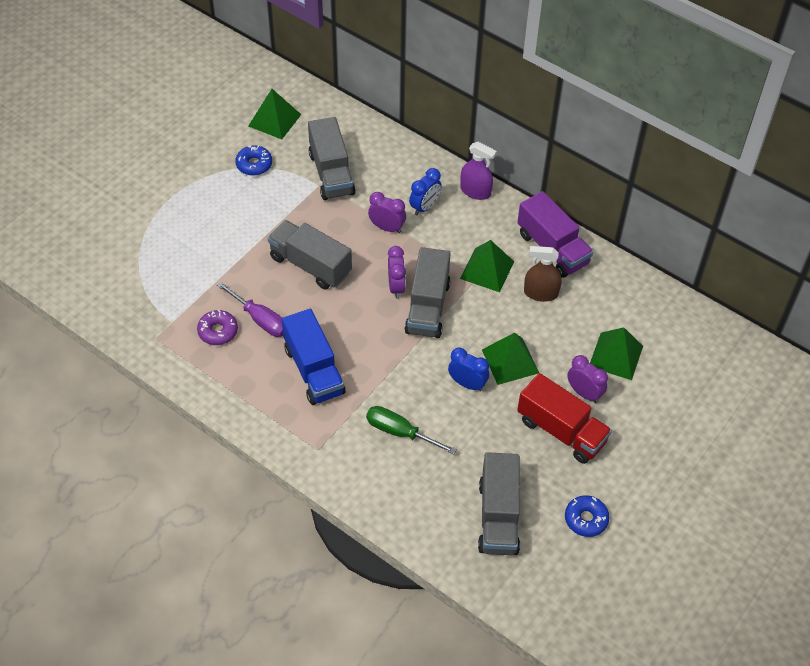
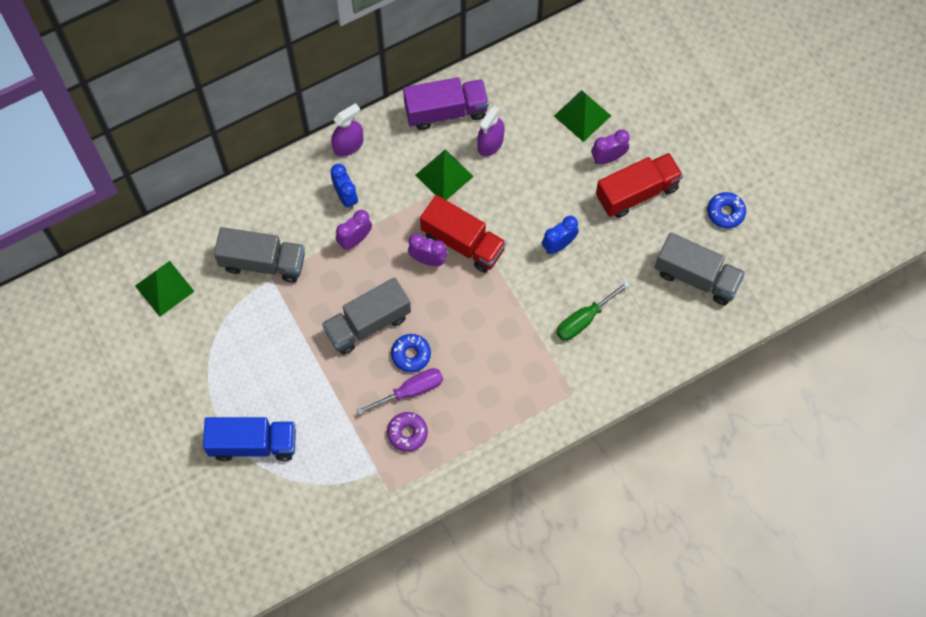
camera: 65 degrees left, 15 degrees up
blue donut [235,145,272,176] -> blue donut moved to [391,334,431,372]
blue truck [282,309,345,405] -> blue truck moved to [203,417,296,461]
grey truck [405,247,451,338] -> red truck [420,195,506,273]
green pyramid [482,333,539,385] -> none
brown spray bottle [524,246,561,302] -> purple spray bottle [477,106,504,157]

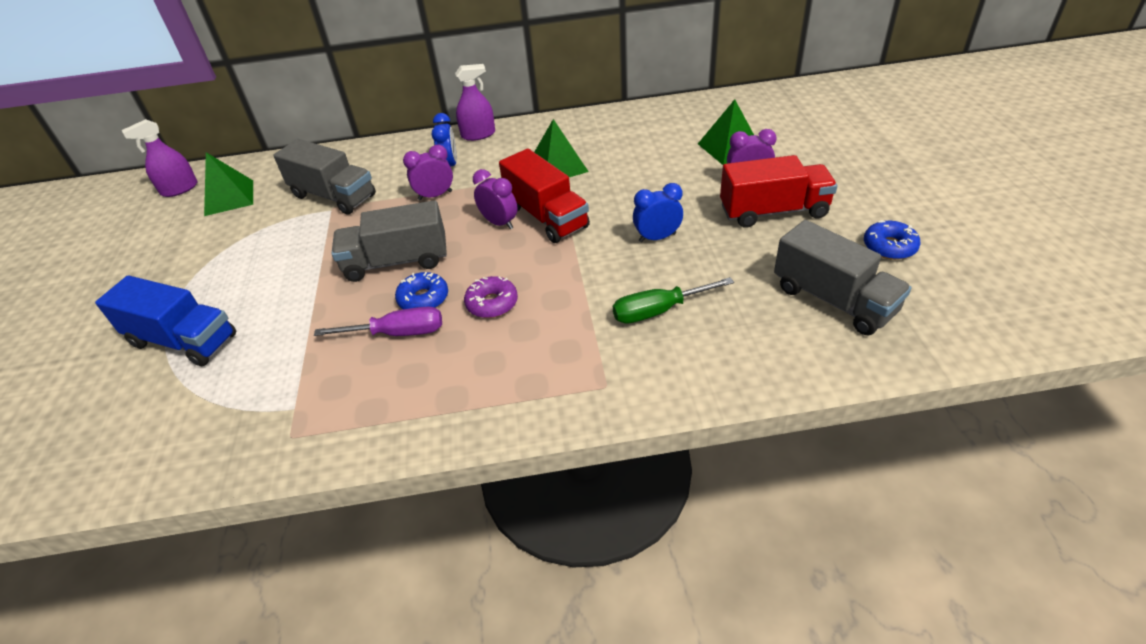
camera: 25 degrees right, 25 degrees down
purple donut [387,412,428,452] -> purple donut moved to [464,276,518,318]
purple truck [403,77,489,130] -> none
purple spray bottle [477,106,504,157] -> purple spray bottle moved to [122,119,198,197]

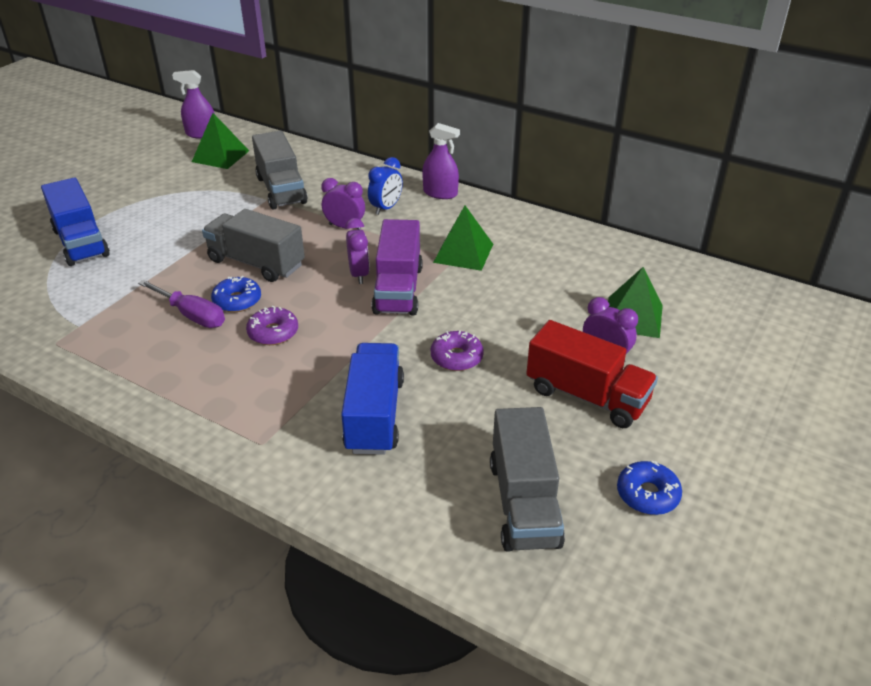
camera: 35 degrees right, 5 degrees down
red truck [499,149,590,243] -> purple truck [372,219,423,316]
green screwdriver [613,277,734,324] -> blue truck [341,343,404,455]
blue clock [633,183,683,243] -> purple donut [431,331,484,371]

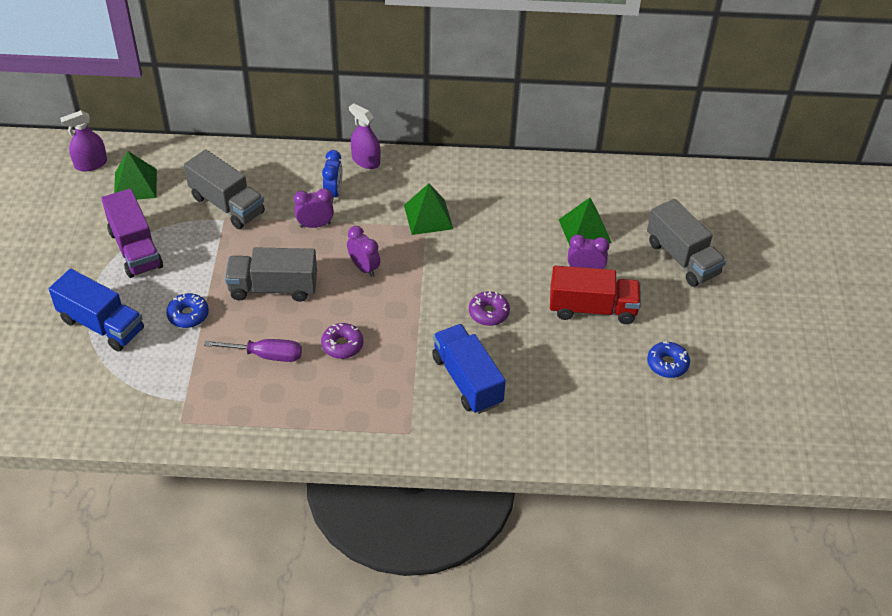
camera: 30 degrees left, 10 degrees up
blue donut [211,276,261,312] -> blue donut moved to [166,293,209,328]
purple truck [372,219,423,316] -> purple truck moved to [102,189,163,278]
purple spray bottle [422,123,460,199] -> purple spray bottle turned 135 degrees counterclockwise [349,103,381,169]
grey truck [490,407,565,552] -> grey truck moved to [647,199,726,287]

